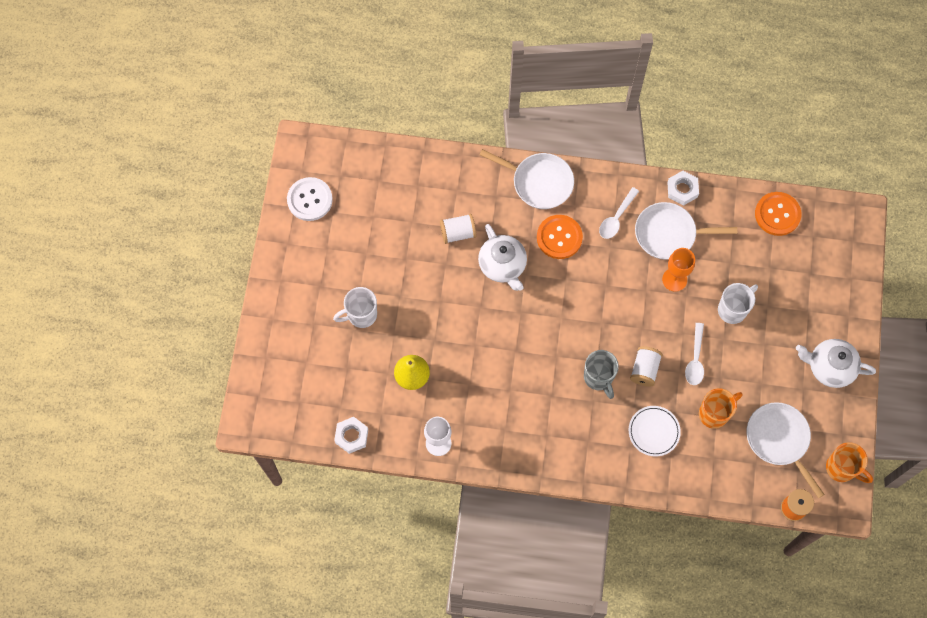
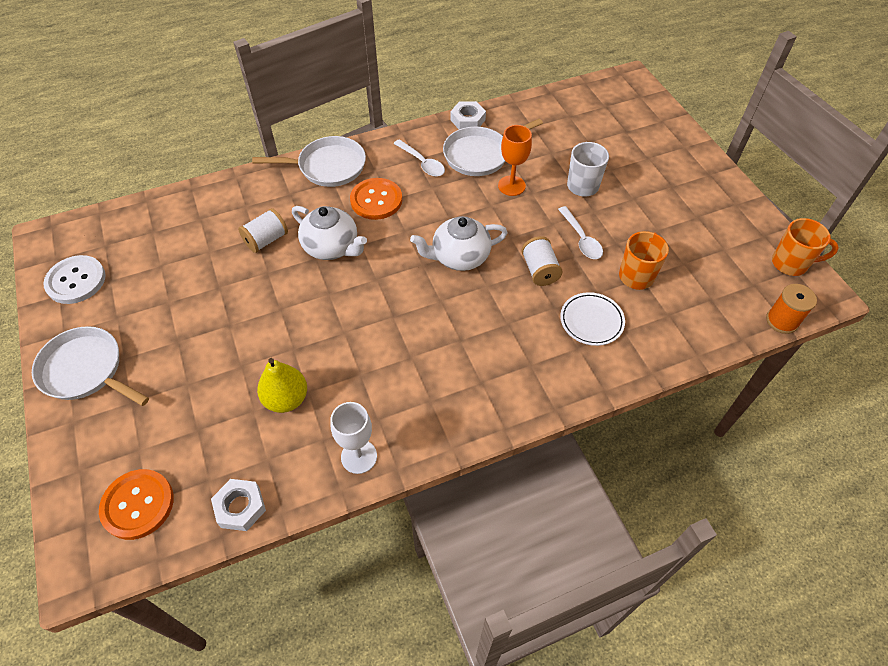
camera: 30 degrees left, 15 degrees down
white mug [333,287,377,328] -> none
grey mug [584,350,619,399] -> none
white spoon [599,187,639,239] -> white spoon turned 45 degrees counterclockwise [393,139,445,177]
white pan [746,402,825,498] -> white pan moved to [32,326,149,406]
orange button [755,192,801,236] -> orange button moved to [99,469,174,540]
white teapot [796,339,876,388] -> white teapot moved to [410,216,508,271]

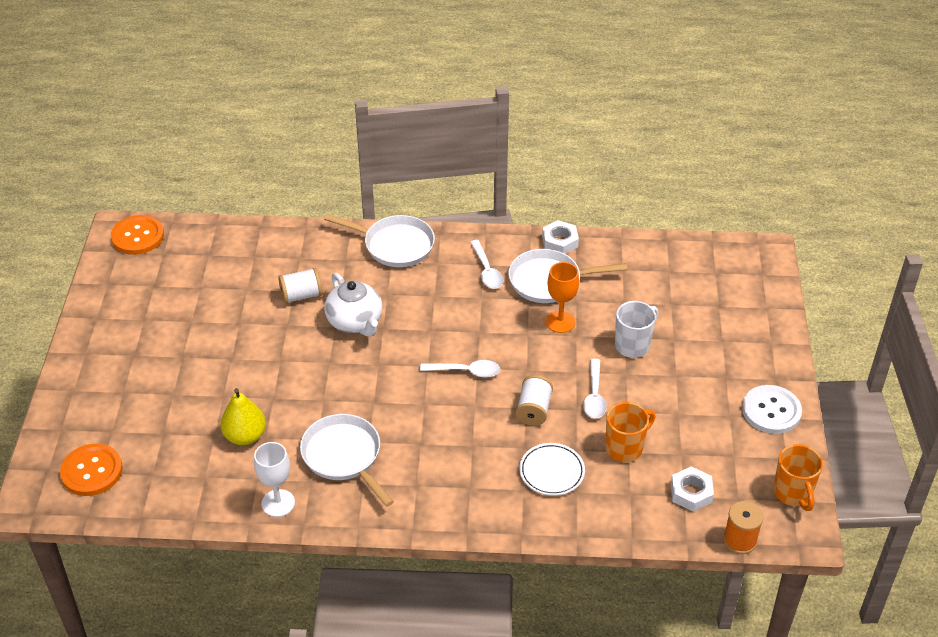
camera: 25 degrees right, 10 degrees down
white pan [32,326,149,406] -> white pan moved to [300,414,394,507]
white button [43,255,106,304] -> white button moved to [742,385,802,434]
white nut [211,479,266,531] -> white nut moved to [671,466,714,512]
orange button [350,178,402,220] -> orange button moved to [111,215,164,255]
white teapot [410,216,508,271] -> white spoon [420,360,500,377]
orange mug [772,218,839,276] -> orange mug turned 45 degrees clockwise [773,444,823,511]

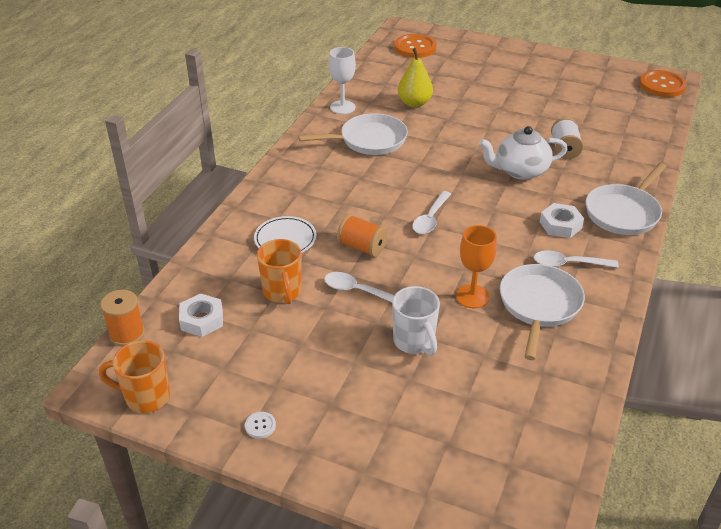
camera: 110 degrees right, 5 degrees down
white spool [516,375,553,426] -> orange spool [337,214,388,257]
white nut [542,220,579,254] -> white nut moved to [540,203,584,238]
white button [742,385,802,434] -> white button [245,412,276,439], size x0.43

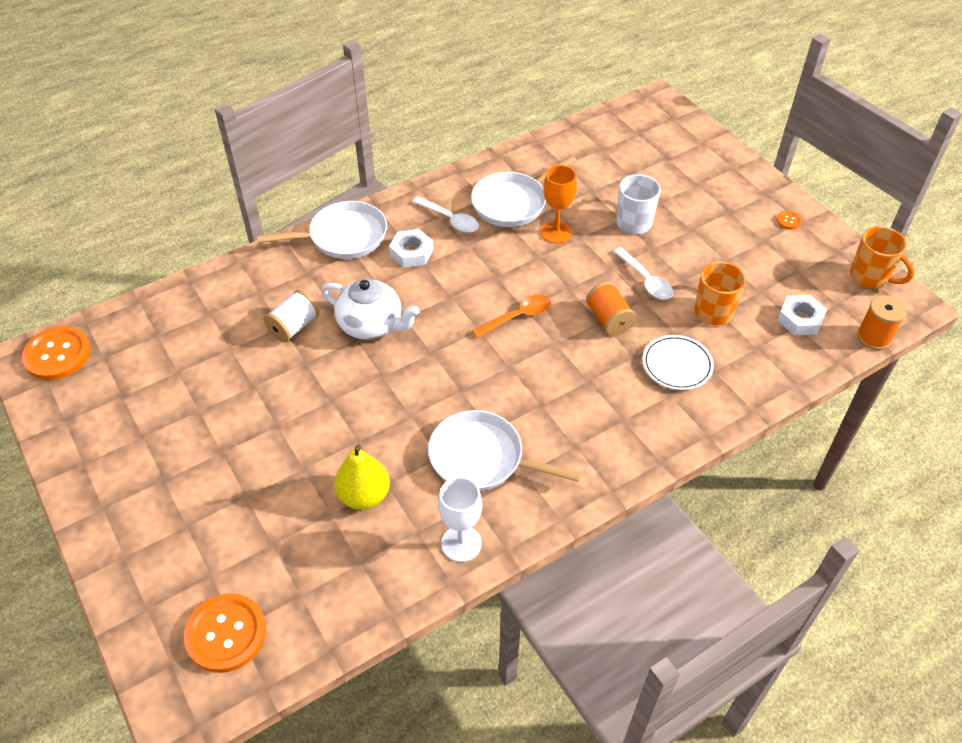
camera: 145 degrees left, 10 degrees up
white button [245,412,276,439] -> orange button [776,211,802,229]
white spoon [412,191,451,234] -> orange spoon [472,295,551,338]

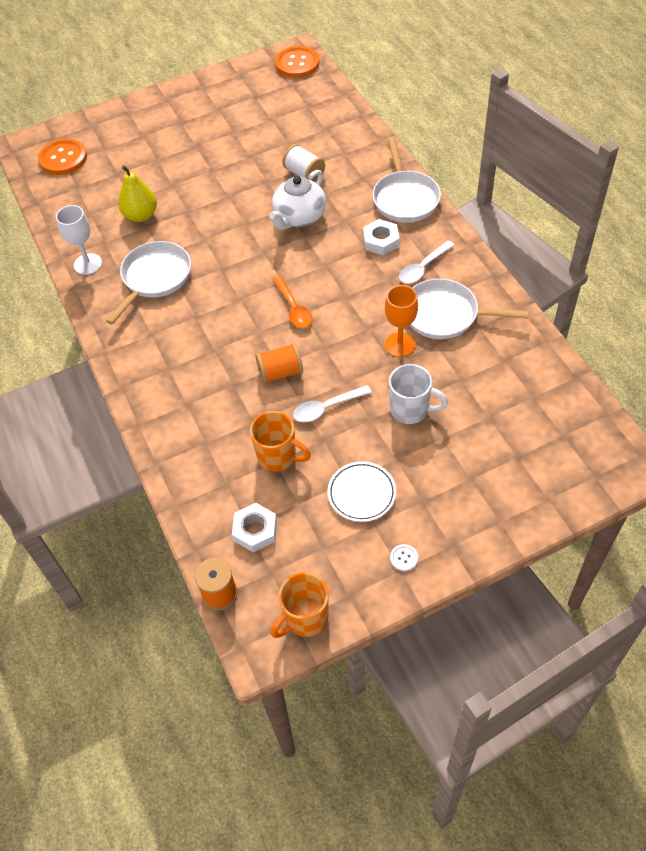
camera: 100 degrees right, 5 degrees up
white pan [471,155,576,227] -> white pan turned 45 degrees counterclockwise [410,279,529,339]
white plate [643,335,714,390] -> white plate moved to [328,461,396,522]
orange button [776,211,802,229] -> white button [390,544,418,571]

